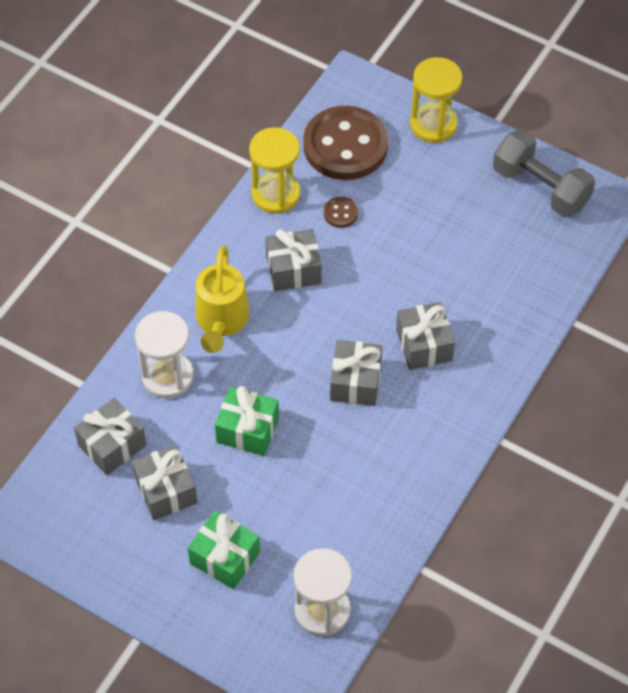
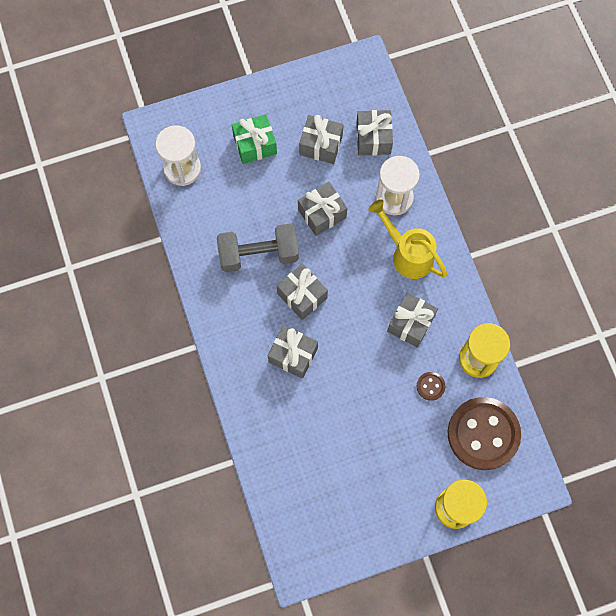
camera: 130 degrees right, 15 degrees up
green gift [215,386,279,456] -> grey gift [298,182,347,236]
grey dumbbell [493,129,595,217] -> grey dumbbell moved to [217,224,299,272]

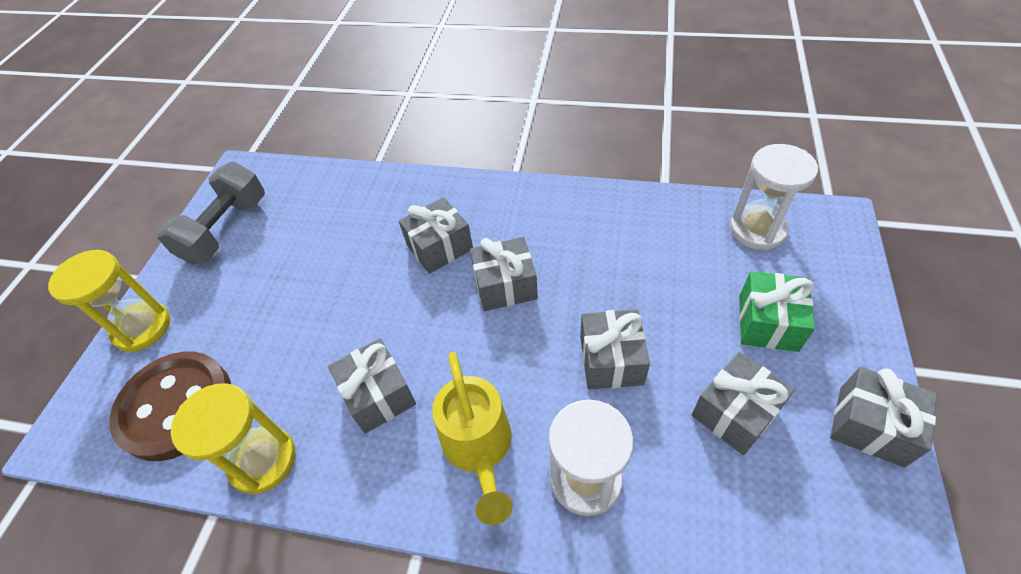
camera: 125 degrees right, 20 degrees down
grey dumbbell [217,224,299,272] -> grey dumbbell moved to [157,162,265,265]
grey gift [356,110,393,156] -> grey gift moved to [830,367,937,468]
yellow watering can [369,199,448,279] -> yellow watering can turned 90 degrees clockwise [432,352,513,525]
brown button [417,372,445,401] -> none

